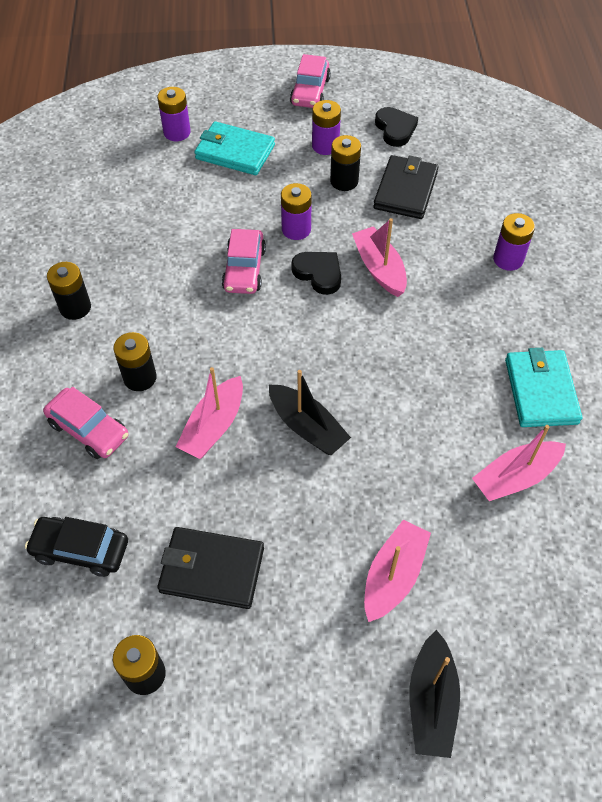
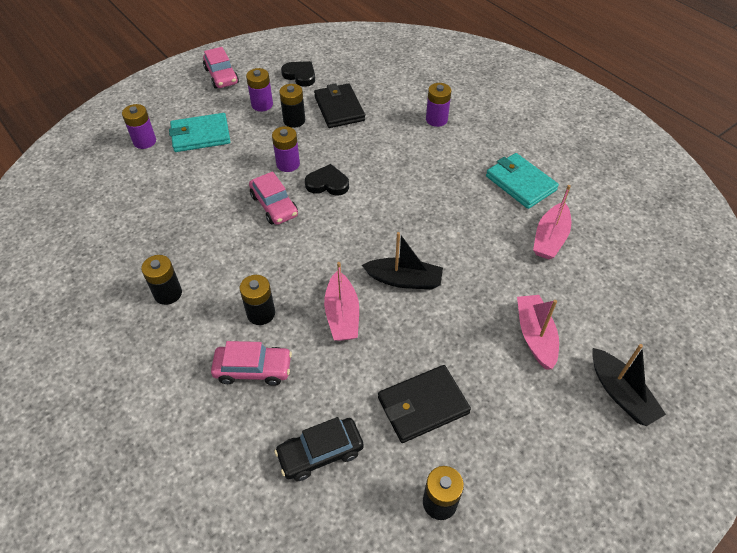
camera: 35 degrees left, 5 degrees down
pink boat [352,218,407,297] -> none

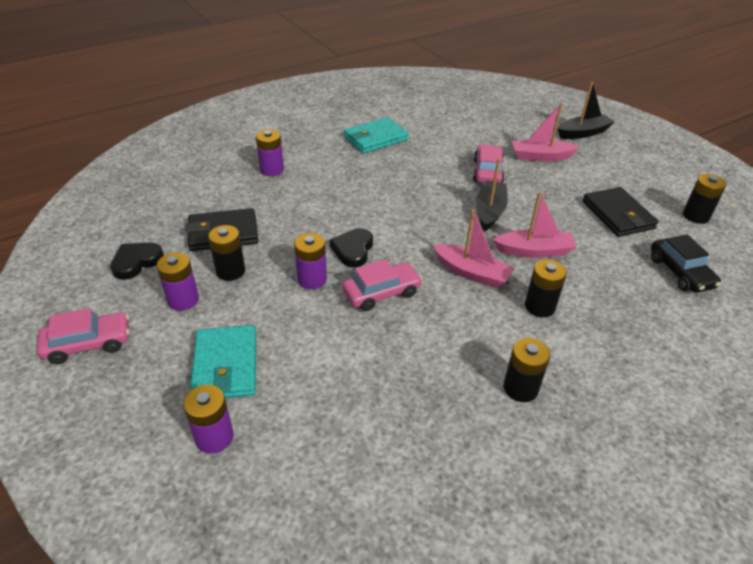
camera: 85 degrees left, 10 degrees down
pink car [211,341,292,386] -> pink car moved to [473,145,505,183]
pink boat [533,185,571,260] -> pink boat moved to [433,209,514,288]

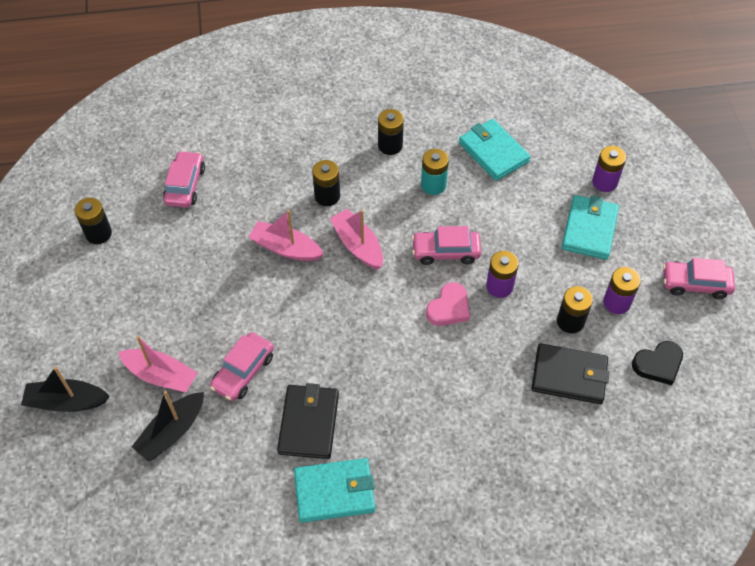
camera: 155 degrees left, 15 degrees up
purple battery [256,130,284,176] -> none
black heart [330,228,373,267] -> pink heart [426,282,470,326]
black boat [475,158,508,231] -> black boat moved to [132,391,204,462]
black wallet [582,187,659,237] -> black wallet moved to [277,383,339,459]
black car [651,234,721,293] -> pink car [163,151,205,208]
none -> turquoise battery [421,149,449,195]
none -> turquoise wallet [459,119,531,181]

